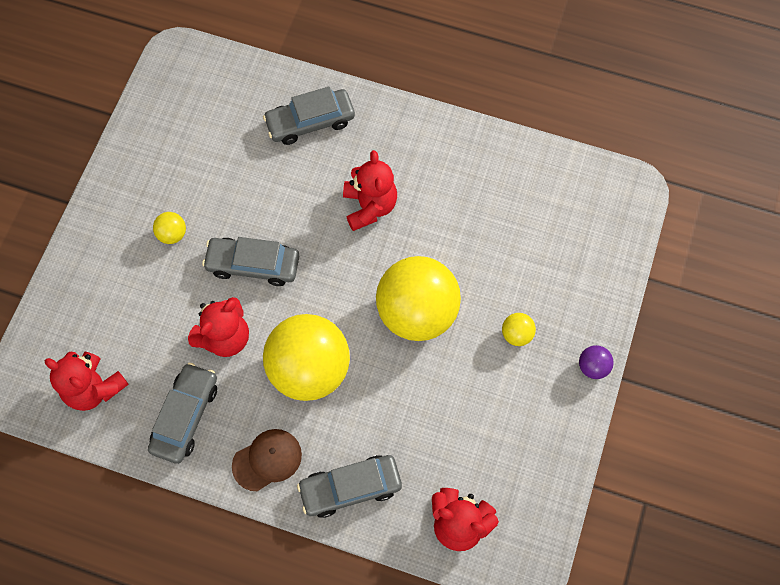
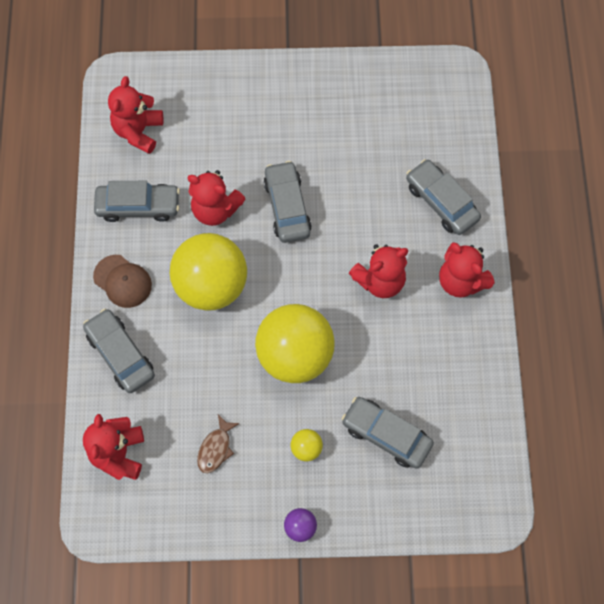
camera: 70 degrees right, 0 degrees up
yellow ball [153,212,186,244] -> none
none -> brown fish [197,414,240,473]
none -> grey car [341,397,434,469]
none -> red teddy bear [439,242,495,298]

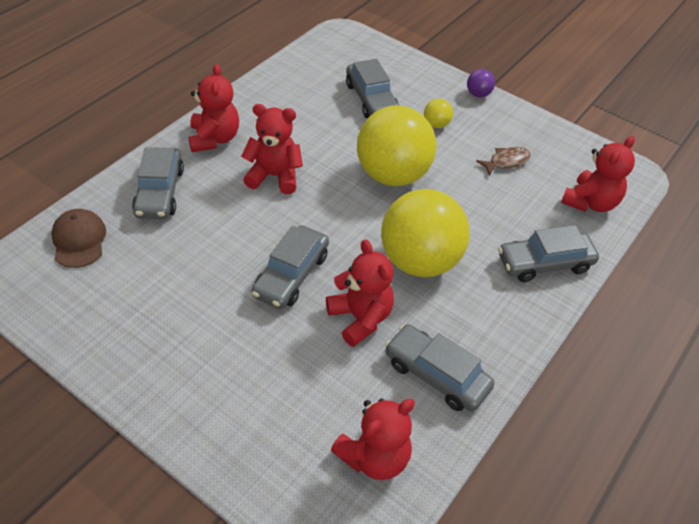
camera: 145 degrees left, 20 degrees down
grey car [83,309,155,393] -> grey car turned 75 degrees clockwise [498,225,599,282]
brown cap [93,255,152,308] -> brown cap moved to [51,209,106,268]

